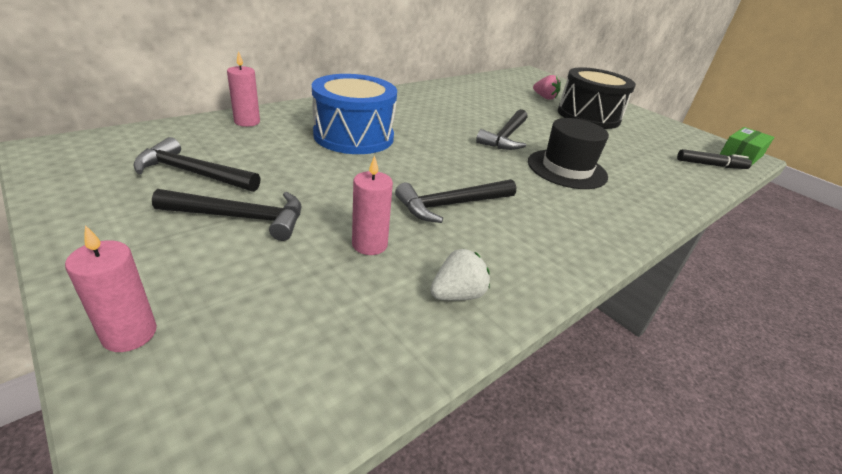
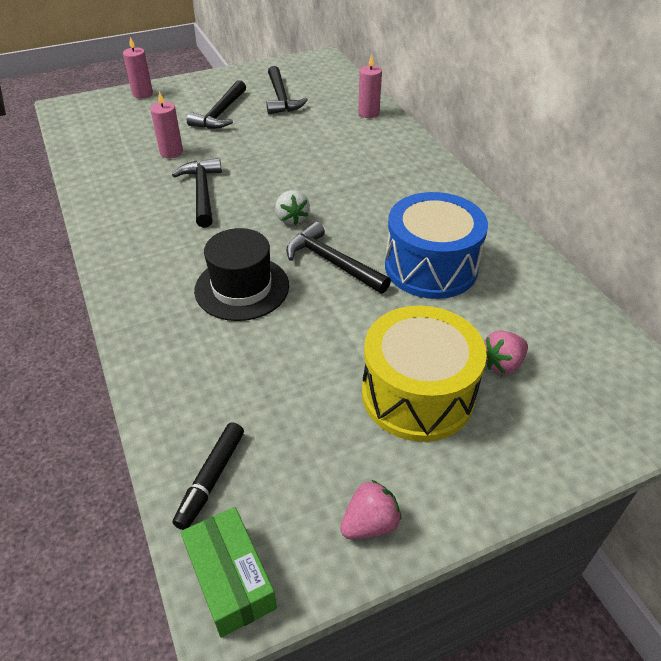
camera: 110 degrees right, 10 degrees up
black hammer [133,137,261,192] -> black hammer turned 135 degrees clockwise [266,66,308,114]
blue drum [312,74,397,154] -> blue drum moved to [385,192,488,299]
white strawberry [430,249,490,300] -> white strawberry moved to [275,190,310,225]
black drum [558,67,636,129] -> yellow drum [362,305,487,442]
none -> pink strawberry [340,480,401,539]

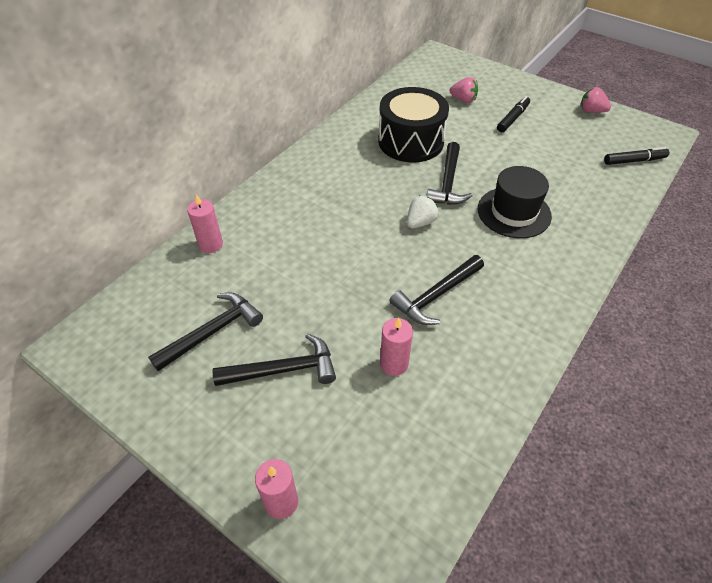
camera: 120 degrees left, 5 degrees up
green box [181,507,277,637] -> none
yellow drum [362,305,487,442] -> black marker [497,96,530,132]
blue drum [385,192,488,299] -> black drum [378,87,449,163]

